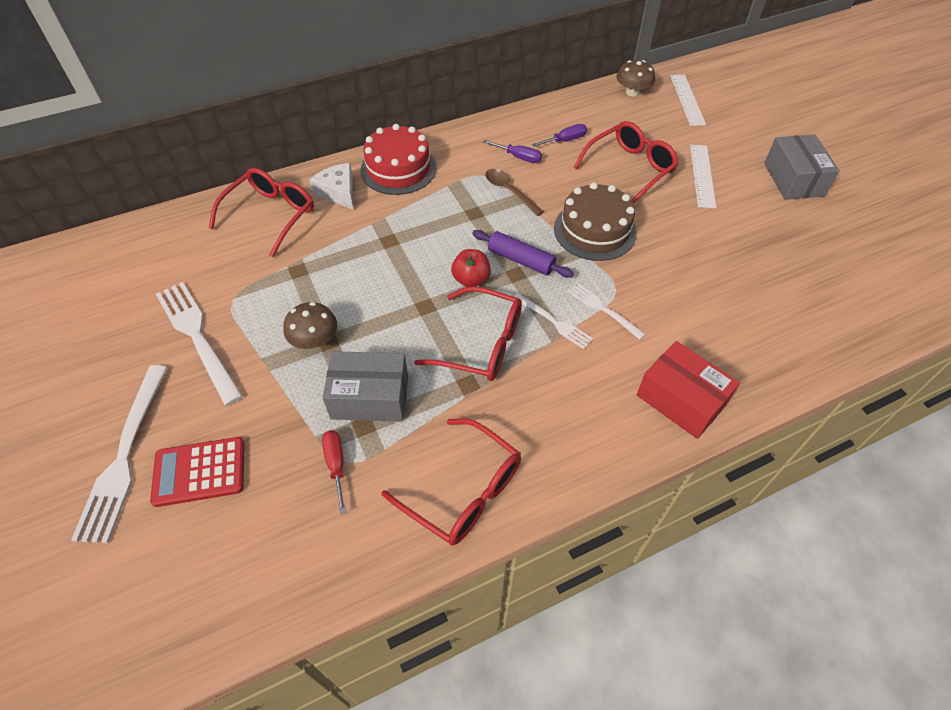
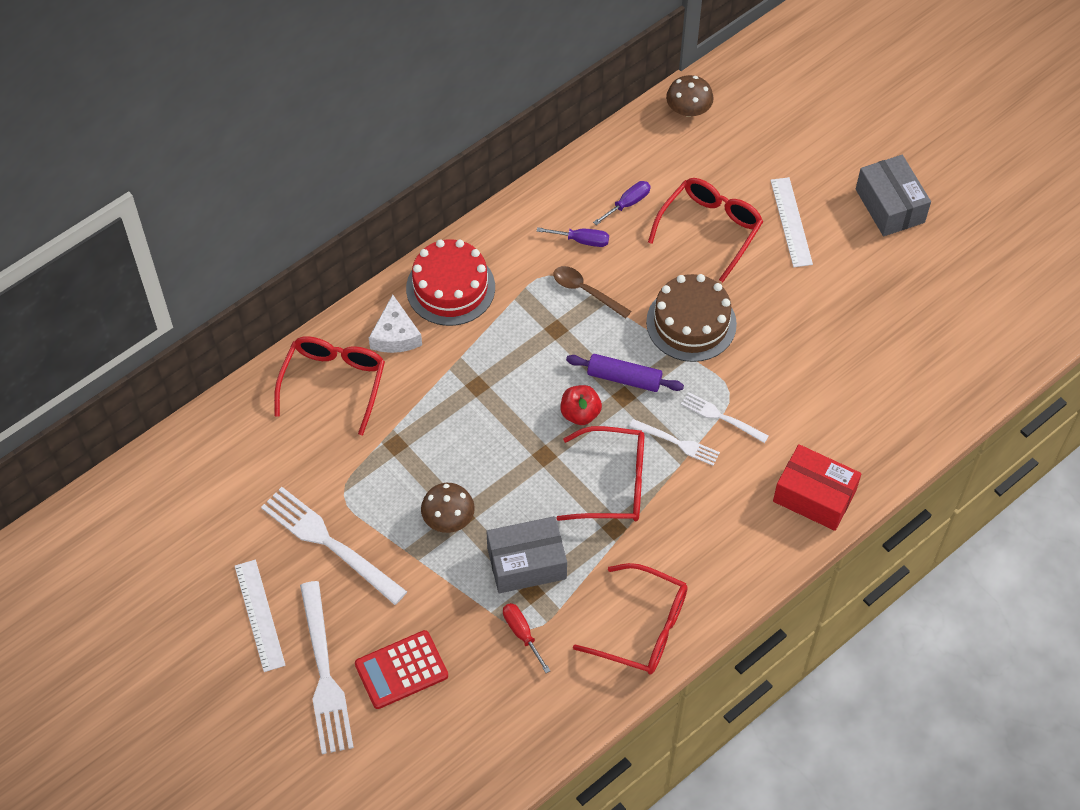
camera: 15 degrees left, 5 degrees up
white cheese [309,163,353,209] -> white cheese turned 135 degrees counterclockwise [369,295,422,353]
white ruler [670,75,706,126] -> white ruler moved to [235,560,286,672]

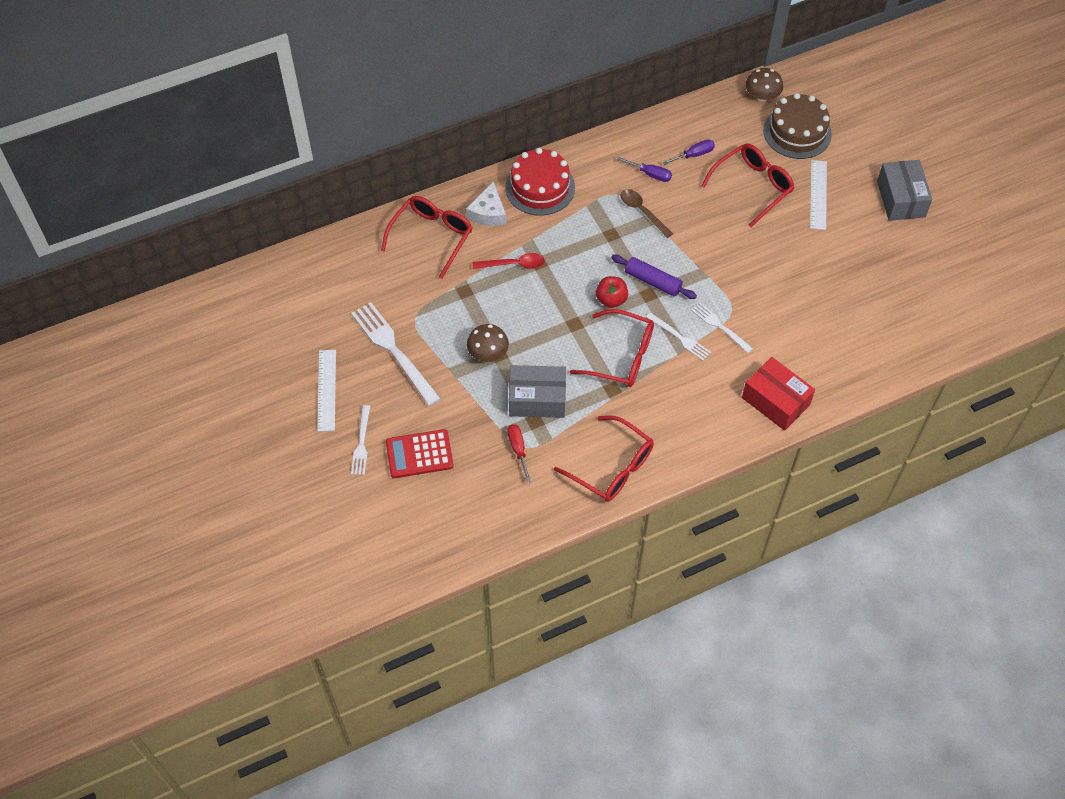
camera: 15 degrees right, 0 degrees up
white fork [300,581,354,754] -> white fork [351,405,370,475], size x0.55
brown cake [646,274,737,362] -> brown cake moved to [763,93,832,159]
none -> red spoon [473,253,545,269]

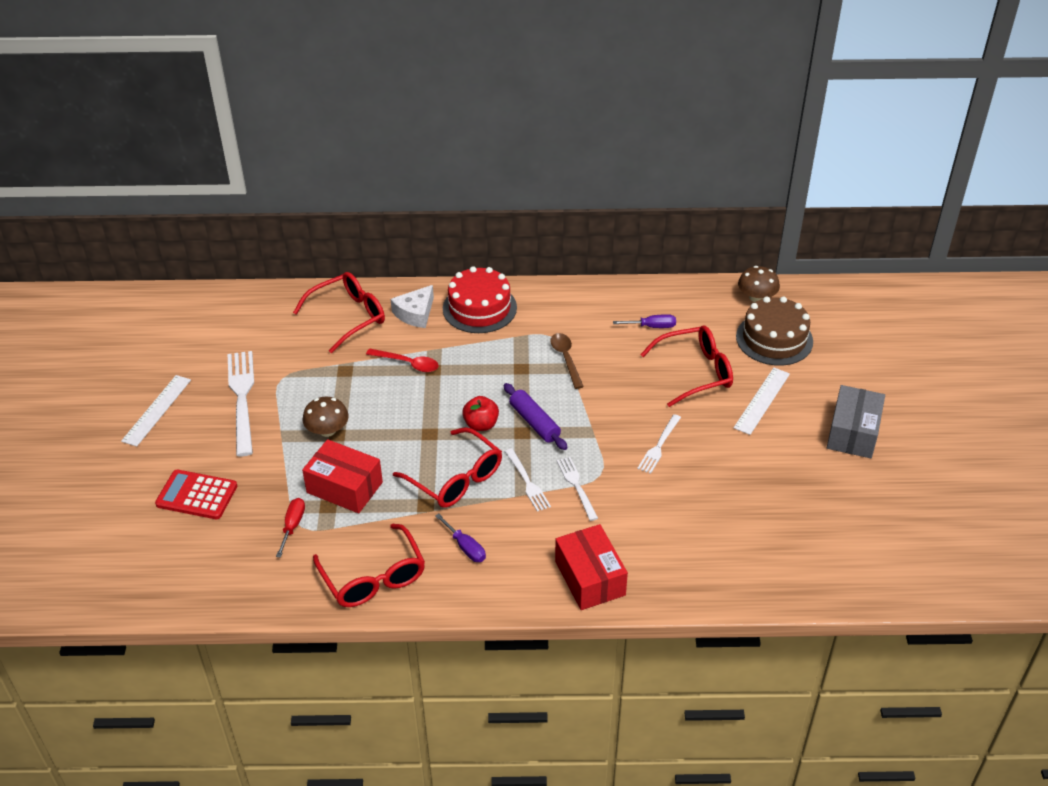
camera: 25 degrees right, 15 degrees down
white fork [351,405,370,475] -> white fork moved to [637,414,681,474]
grey box [509,365,566,418] -> red box [302,439,383,513]
purple screwdriver [617,157,672,182] -> purple screwdriver moved to [435,513,486,562]

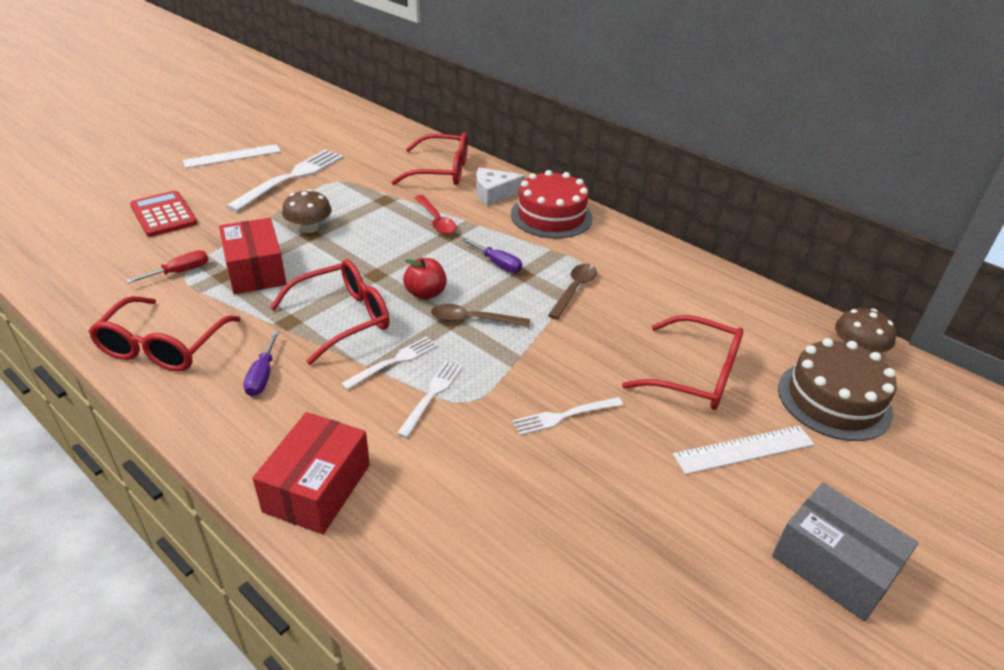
camera: 40 degrees right, 5 degrees down
red glasses [393,427,502,508] -> red glasses turned 120 degrees counterclockwise [270,259,390,365]
purple rolling pin [504,383,567,450] -> brown spoon [431,304,530,327]
white fork [505,448,551,512] -> white fork turned 150 degrees counterclockwise [341,336,438,390]
purple screwdriver [613,314,676,328] -> purple screwdriver moved to [462,238,522,273]
grey box [827,385,885,458] -> grey box turned 75 degrees clockwise [772,483,918,621]

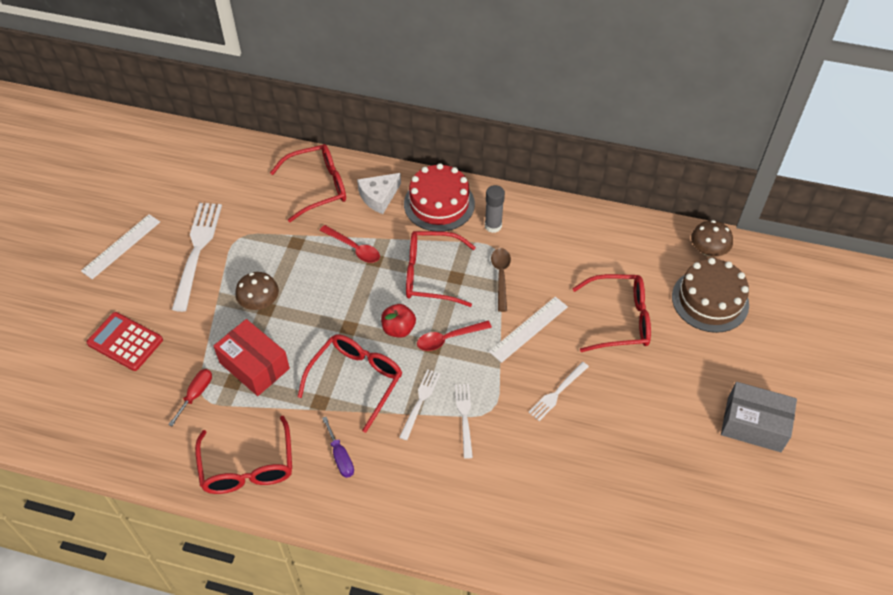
camera: 25 degrees left, 15 degrees up
red box [253,412,370,534] -> none
brown spoon [431,304,530,327] -> red spoon [417,320,492,351]
purple screwdriver [462,238,522,273] -> red glasses [406,231,476,307]
white ruler [673,426,815,474] -> white ruler moved to [489,297,568,363]
none -> grey glue stick [485,185,505,233]

